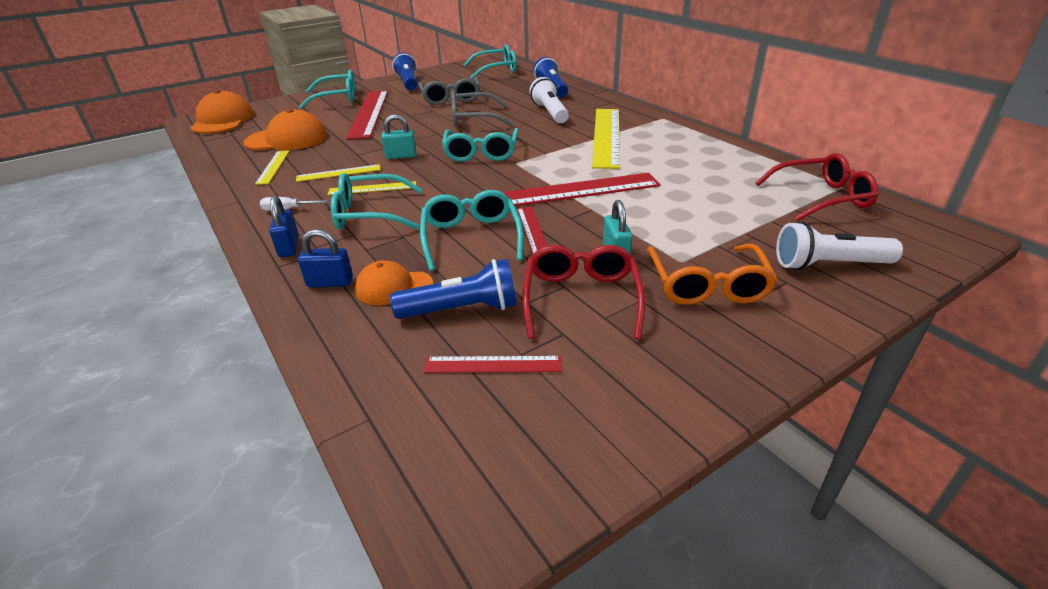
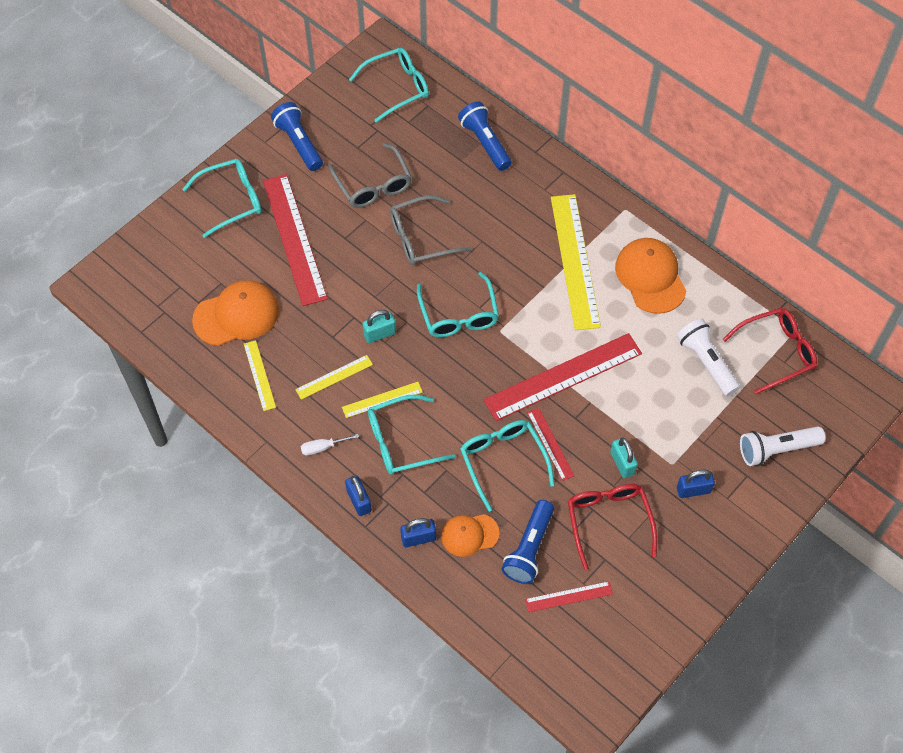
camera: 15 degrees left, 25 degrees up
orange cap [190,90,254,134] -> orange cap moved to [615,238,686,314]
blue flashlight [390,259,517,319] -> blue flashlight turned 135 degrees clockwise [501,500,554,584]
white flashlight [529,77,569,123] -> white flashlight moved to [677,319,740,396]
orange glasses [647,244,778,305] -> blue padlock [677,470,715,498]

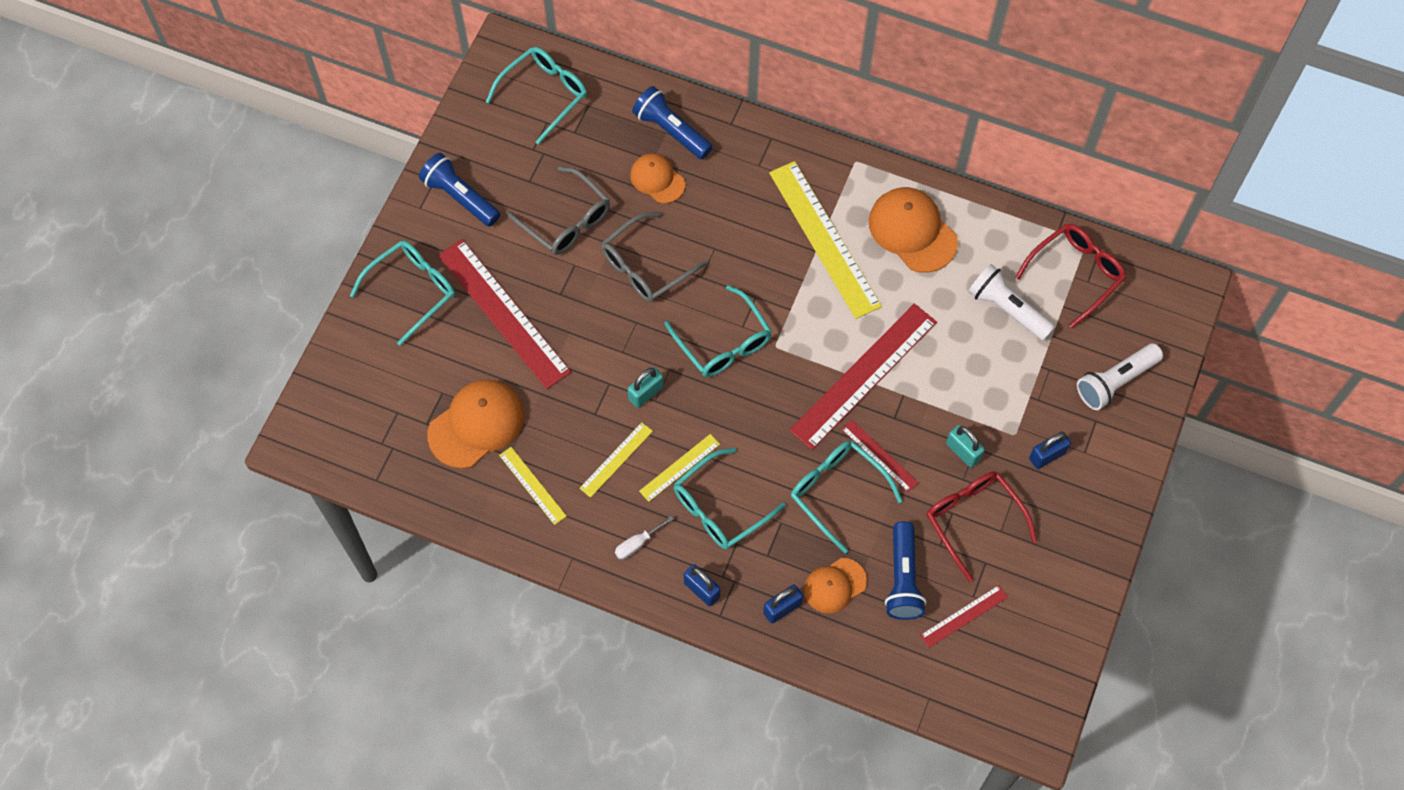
camera: 20 degrees left, 5 degrees up
none -> orange cap [630,153,685,203]

